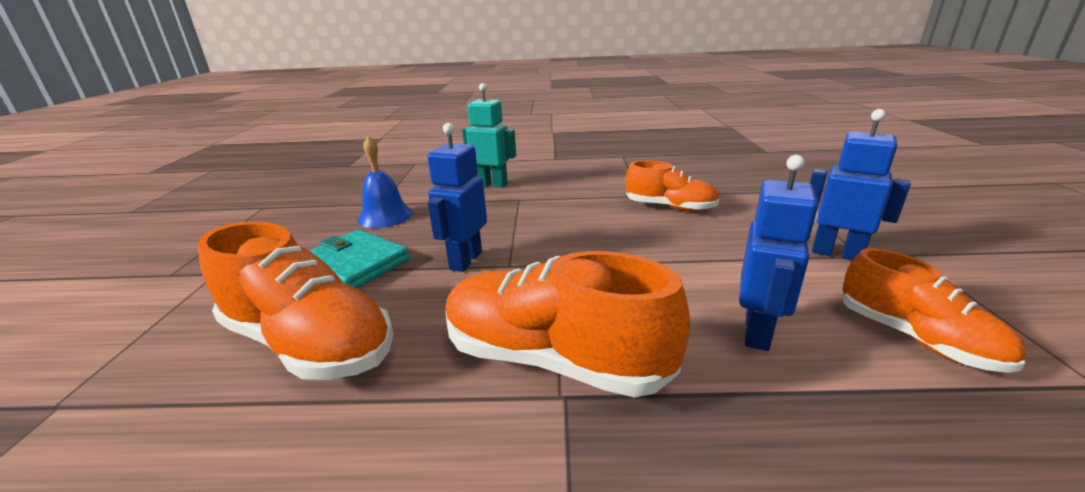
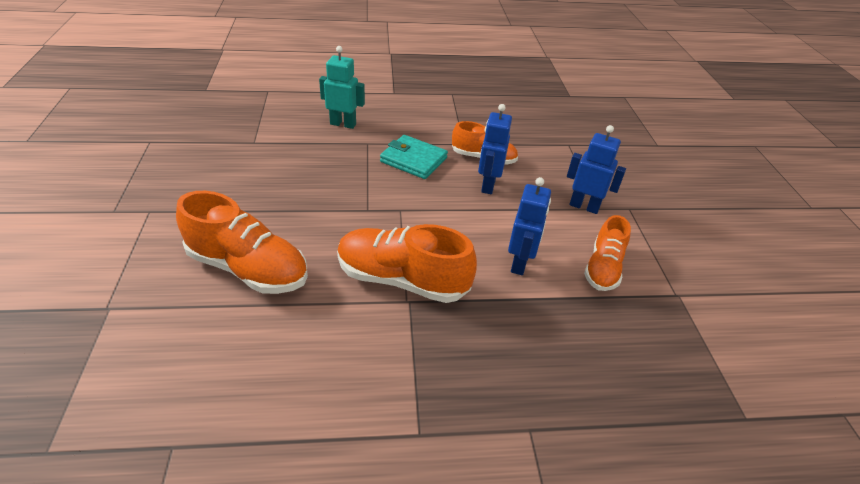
camera: 10 degrees left, 15 degrees up
turquoise wallet [309,230,410,289] -> turquoise wallet moved to [380,135,448,179]
blue bell [358,136,413,228] -> none
blue robot [427,123,487,272] -> blue robot moved to [478,104,512,194]
orange shoe [842,248,1026,373] -> orange shoe turned 60 degrees clockwise [584,215,631,291]

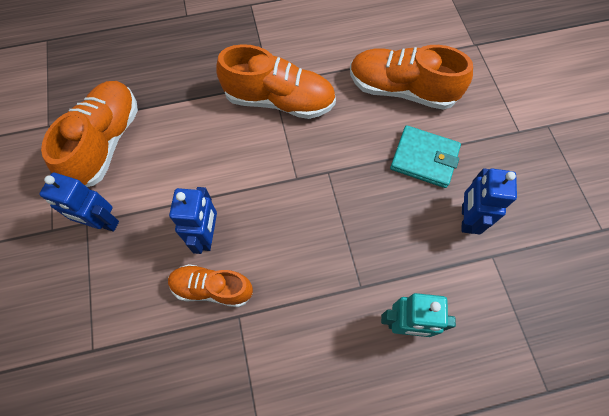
camera: 175 degrees right, 25 degrees up
turquoise wallet [380,135,448,179] -> turquoise wallet moved to [390,125,461,188]
blue robot [508,177,551,275] -> blue robot moved to [462,168,517,235]
orange shoe [584,215,631,291] -> orange shoe [41,81,138,187], size x1.59

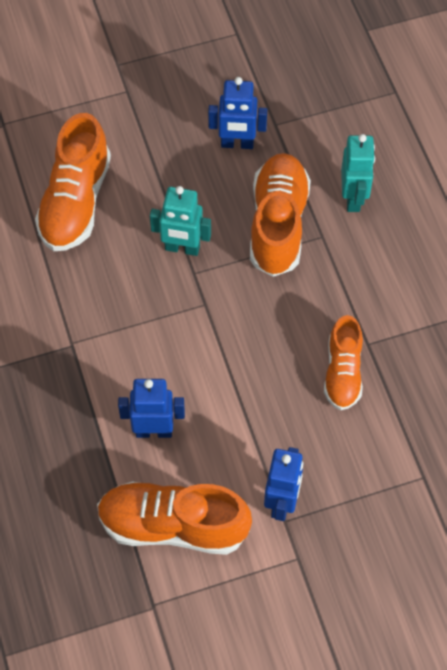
camera: 95 degrees left, 5 degrees down
blue robot [169,187,217,254] -> blue robot moved to [118,379,185,438]
orange shoe [217,44,336,119] -> orange shoe moved to [250,153,311,277]
turquoise wallet [390,125,461,188] -> none
none -> turquoise robot [150,186,211,256]

